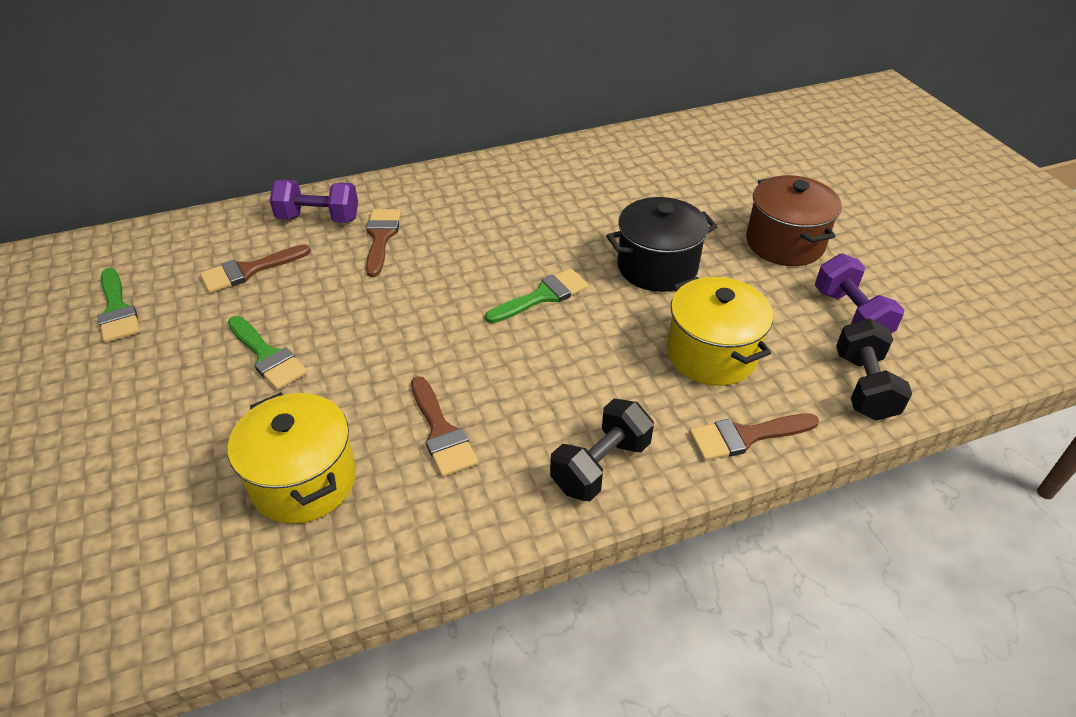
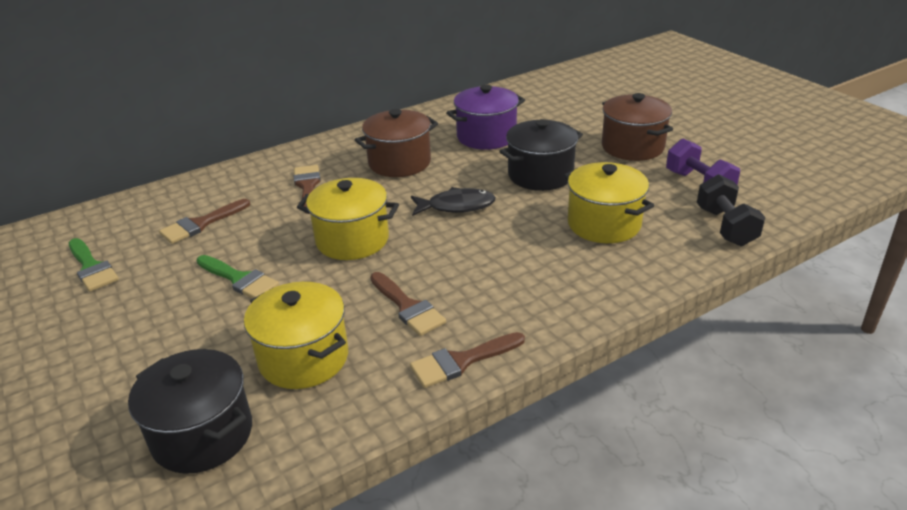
camera: 10 degrees left, 10 degrees down
purple dumbbell [270,180,358,223] -> none
green brush [485,268,589,323] -> black fish [411,187,496,216]
black dumbbell [550,399,654,501] -> none
brown brush [690,413,819,461] -> brown brush moved to [410,332,525,388]
none -> black pot [128,349,252,474]
none -> yellow pot [297,178,399,260]
none -> brown pot [355,109,438,177]
none -> purple pot [446,85,525,150]

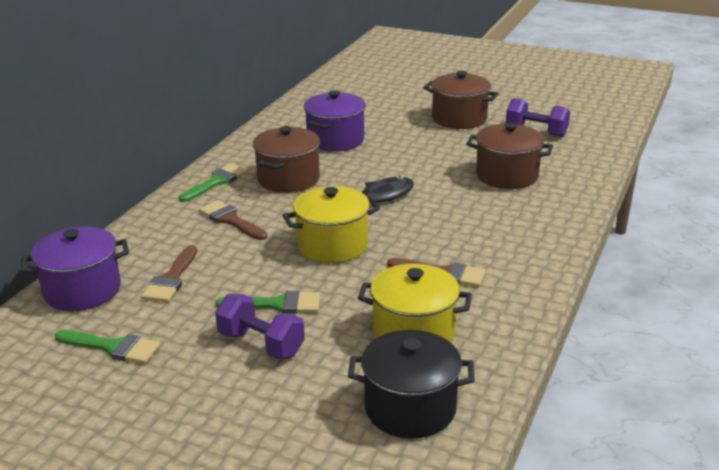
camera: 35 degrees left, 5 degrees down
brown brush [410,332,525,388] -> none
black pot [499,119,583,191] -> none
yellow pot [564,162,654,243] -> brown pot [466,123,553,189]
black dumbbell [697,174,765,246] -> none
none -> purple pot [21,226,129,311]
none -> green brush [179,164,248,202]
none -> purple dumbbell [215,294,305,359]

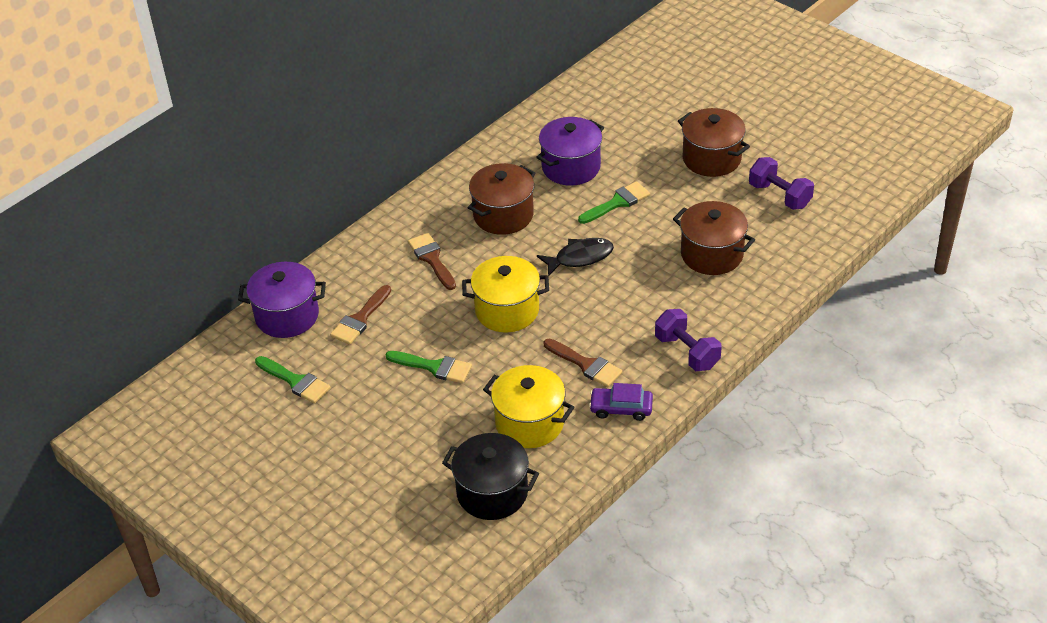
camera: 20 degrees right, 15 degrees up
green brush [179,164,248,202] -> green brush moved to [578,181,650,224]
purple dumbbell [215,294,305,359] -> purple dumbbell moved to [655,309,722,371]
none -> purple car [589,383,653,421]

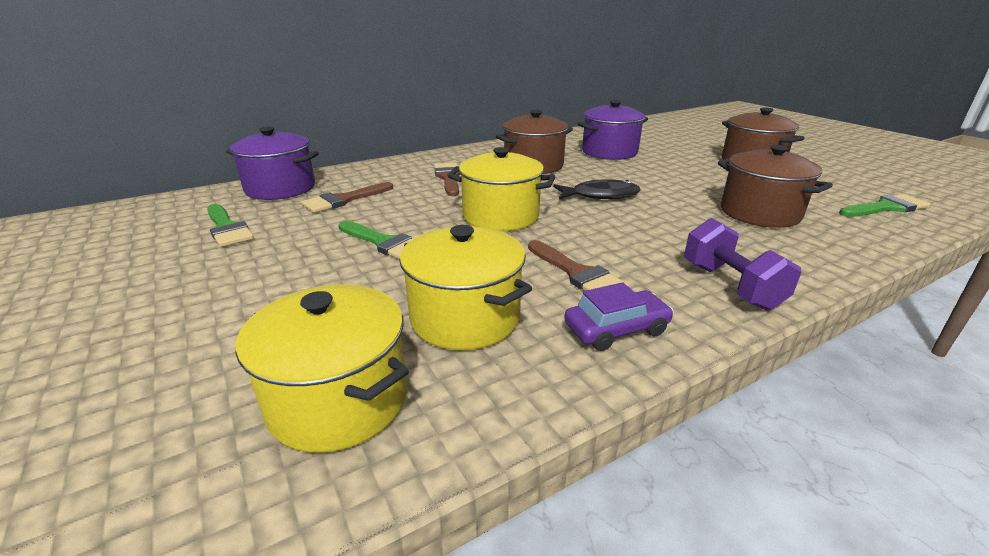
camera: 15 degrees right, 15 degrees down
black pot [442,433,539,520] -> yellow pot [236,285,409,453]
green brush [578,181,650,224] -> green brush moved to [839,194,930,217]
purple car [589,383,653,421] -> purple car turned 135 degrees clockwise [564,282,674,351]
purple dumbbell [749,157,814,210] -> none

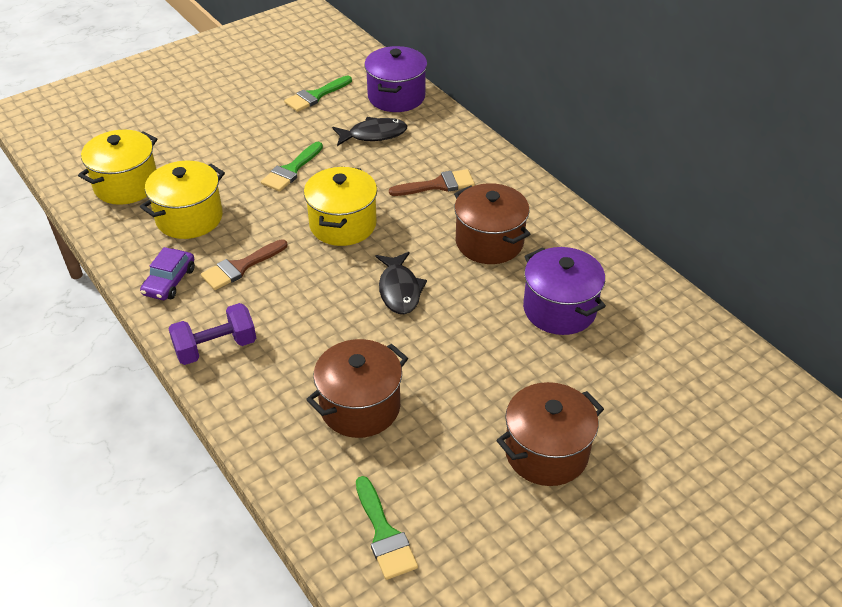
camera: 85 degrees right, 15 degrees up
brown brush [301,182,393,213] -> black fish [332,117,407,146]
purple car [564,282,674,351] -> purple car turned 45 degrees clockwise [140,247,195,300]

